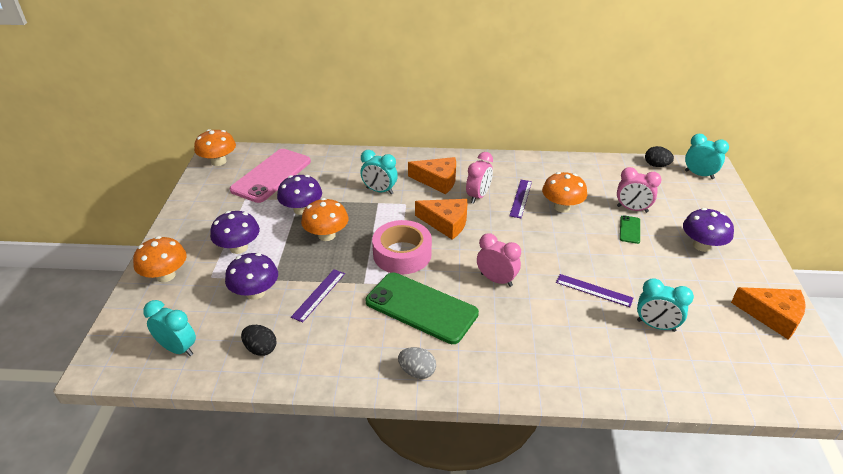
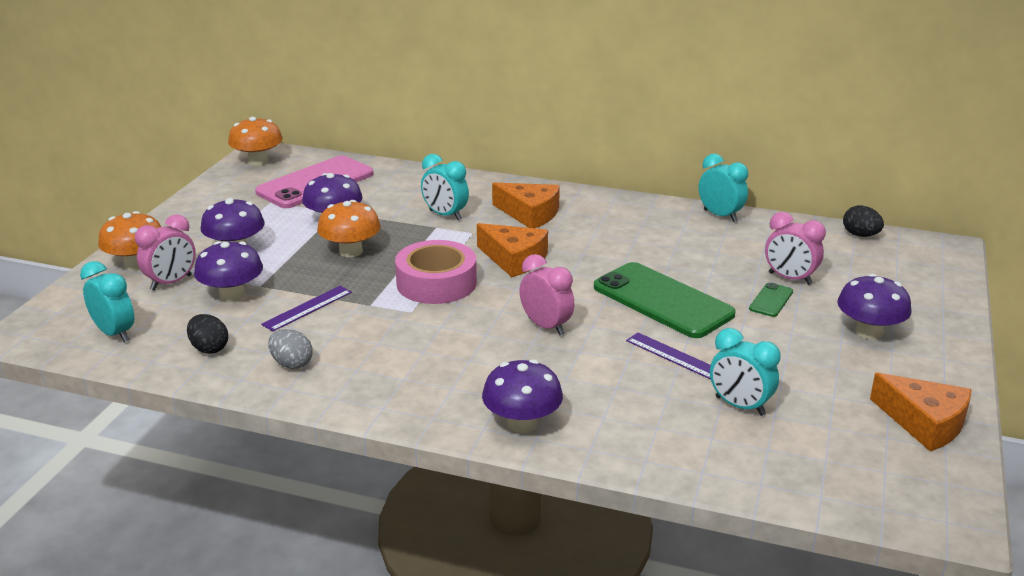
camera: 15 degrees right, 10 degrees down
green phone [366,272,479,344] -> green phone moved to [594,262,736,338]
grey egg [398,347,436,379] -> grey egg moved to [268,329,313,369]
pink clock [466,152,493,204] -> pink clock moved to [135,214,196,291]
purple ruler [509,180,532,218] -> none
orange mushroom [542,172,587,212] -> none
turquoise clock [685,134,729,179] -> turquoise clock moved to [699,154,748,222]
none -> purple mushroom [482,359,563,433]

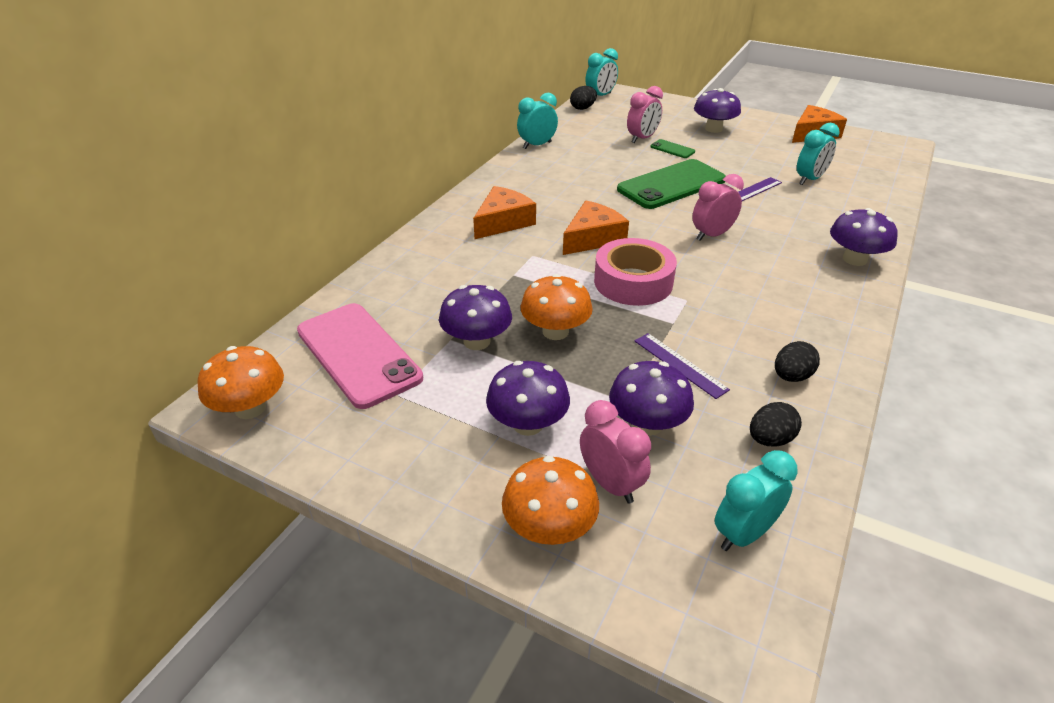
camera: 80 degrees left, 10 degrees up
grey egg [268,329,313,369] -> black egg [775,341,820,382]
turquoise clock [421,154,469,221] -> turquoise clock moved to [586,48,618,96]

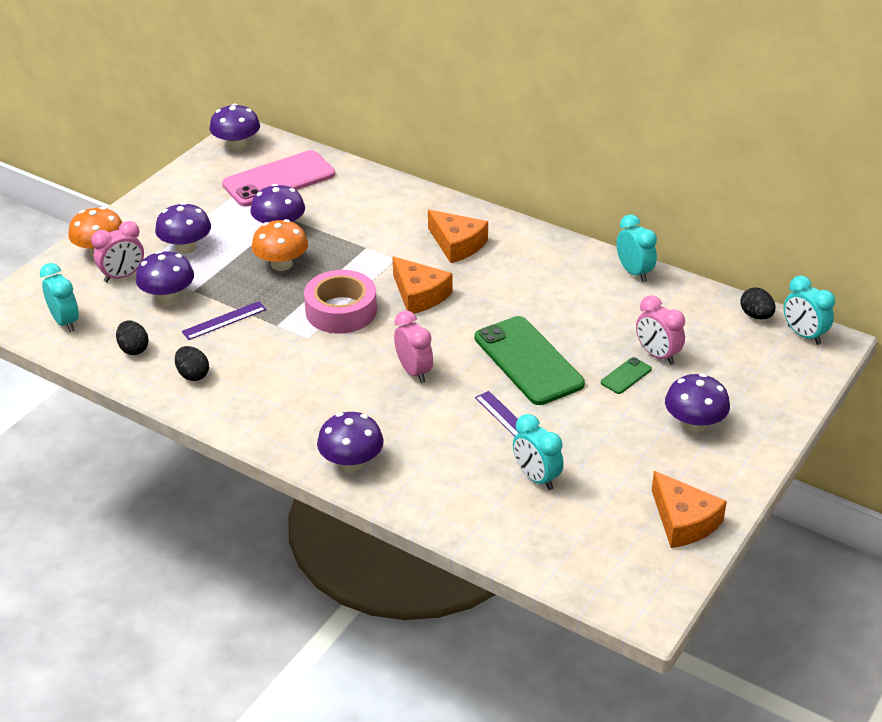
camera: 95 degrees right, 0 degrees up
orange mushroom [197,346,284,419] -> purple mushroom [210,103,260,151]

